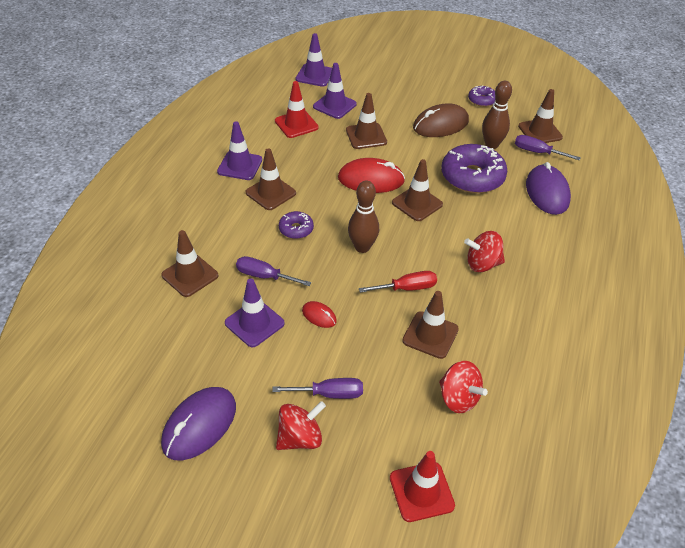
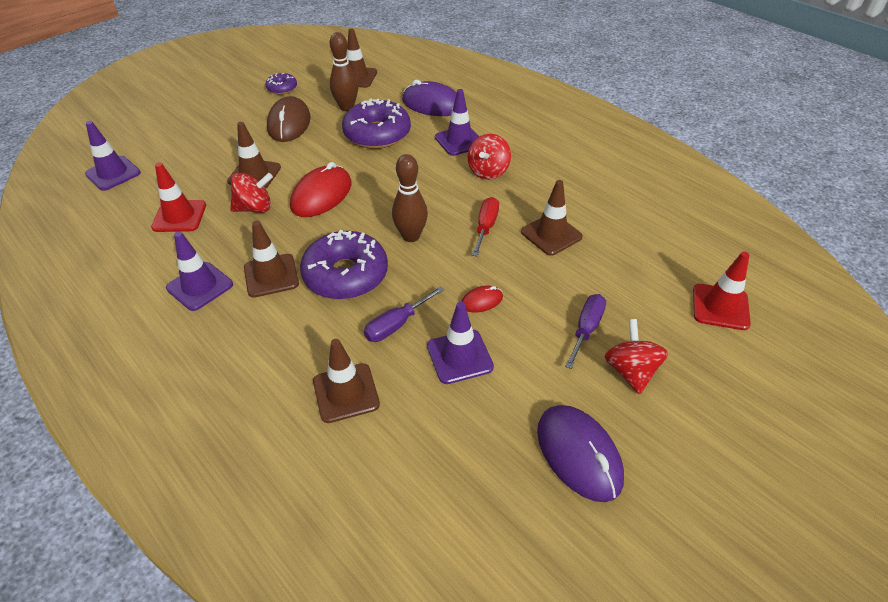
camera: 60 degrees left, 0 degrees up
purple donut [279,211,314,239] -> purple donut [300,230,388,300], size x2.01
purple traffic cone [313,63,357,119] -> purple traffic cone moved to [435,89,479,156]
brown traffic cone [392,159,443,221] -> none
red spinning top [439,361,488,413] -> red spinning top moved to [230,173,273,213]
purple screwdriver [515,135,581,160] -> none

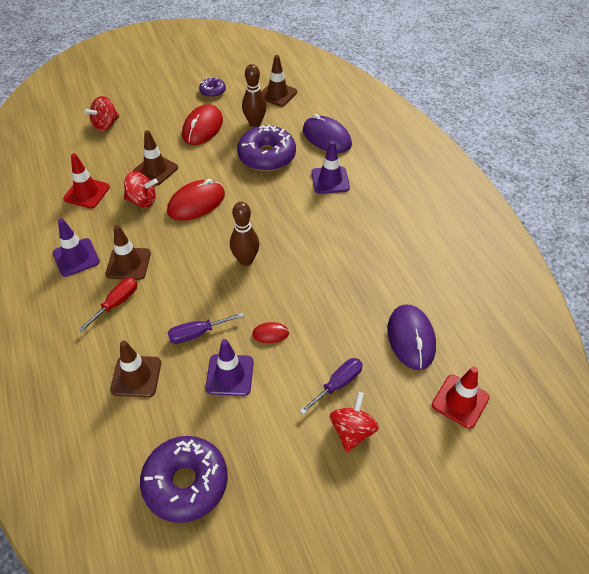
camera: 20 degrees right, 5 degrees up
purple traffic cone [85,121,141,191] -> none
brown mouse [267,96,311,142] -> red mouse [182,104,223,145]
purple donut [300,230,388,300] -> purple donut moved to [140,436,228,523]
red spinning top [468,134,511,180] -> red spinning top moved to [84,96,119,131]
red screwdriver [472,197,499,257] -> red screwdriver moved to [78,278,137,332]
brown traffic cone [521,180,583,256] -> none
purple mouse [537,405,624,502] -> purple mouse moved to [387,304,436,370]

